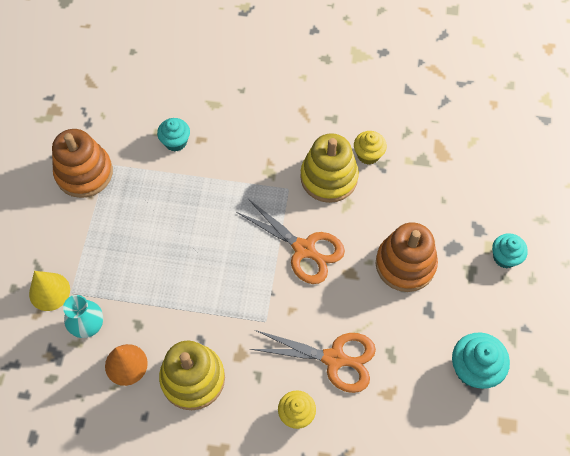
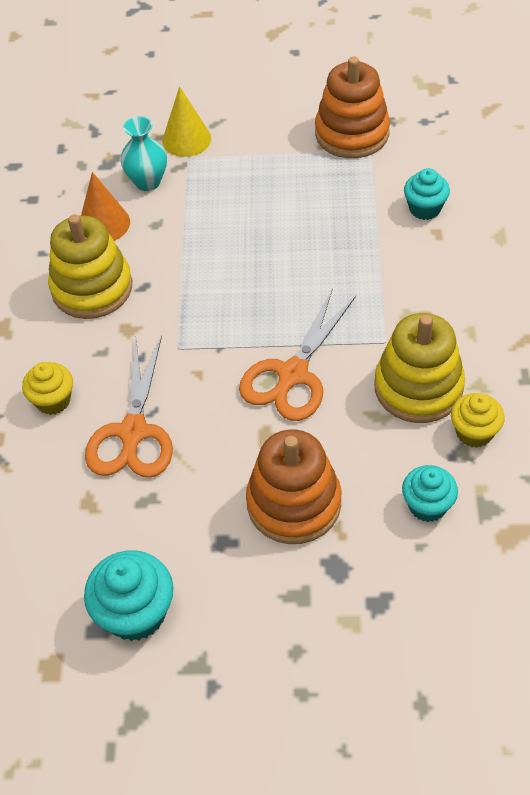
camera: 85 degrees right, 10 degrees down
turquoise cupcake [492,233,528,268] -> turquoise cupcake moved to [402,465,458,522]

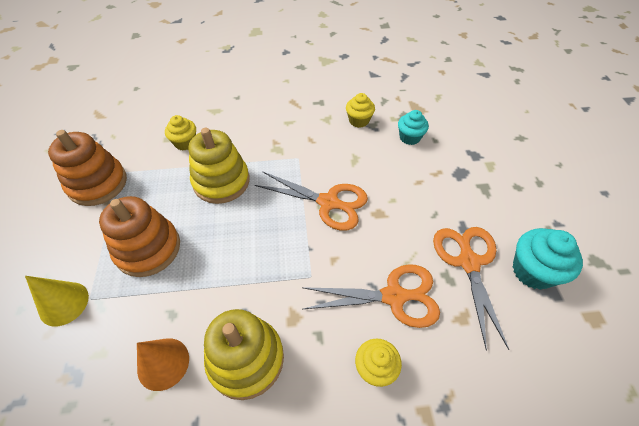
camera: 100 degrees left, 0 degrees up
turquoise vase [121,116,167,191] -> none
orange stacking toy [246,430,341,544] -> orange stacking toy moved to [99,196,180,277]
yellow stacking toy [374,313,465,423] -> yellow stacking toy moved to [188,128,250,204]
turquoise cupcake [404,168,450,220] -> yellow cupcake [165,115,196,151]
none -> orange scissors [433,227,509,351]

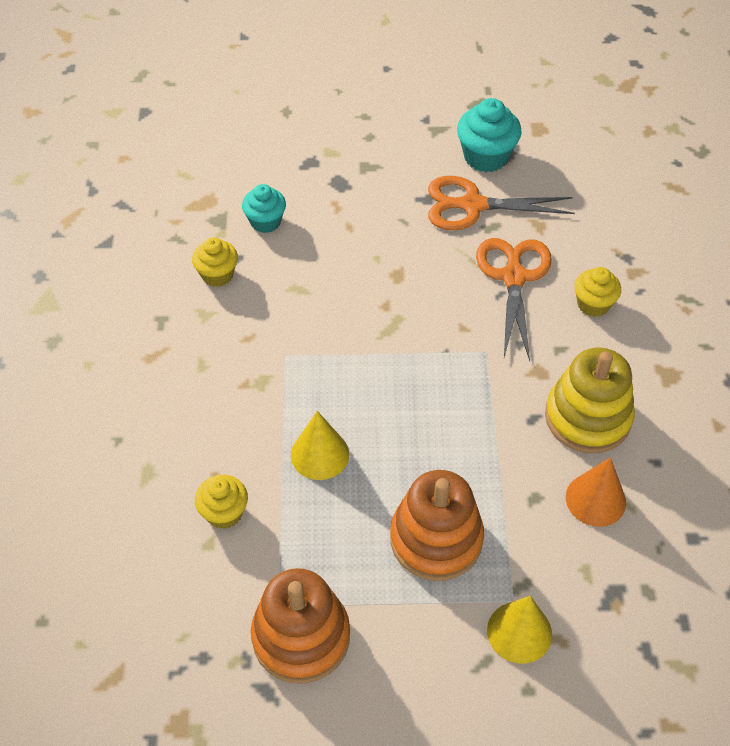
camera: 85 degrees left, 0 degrees up
yellow stacking toy [188,128,250,204] -> yellow cone [291,411,349,480]
orange scissors [255,172,368,231] -> none

